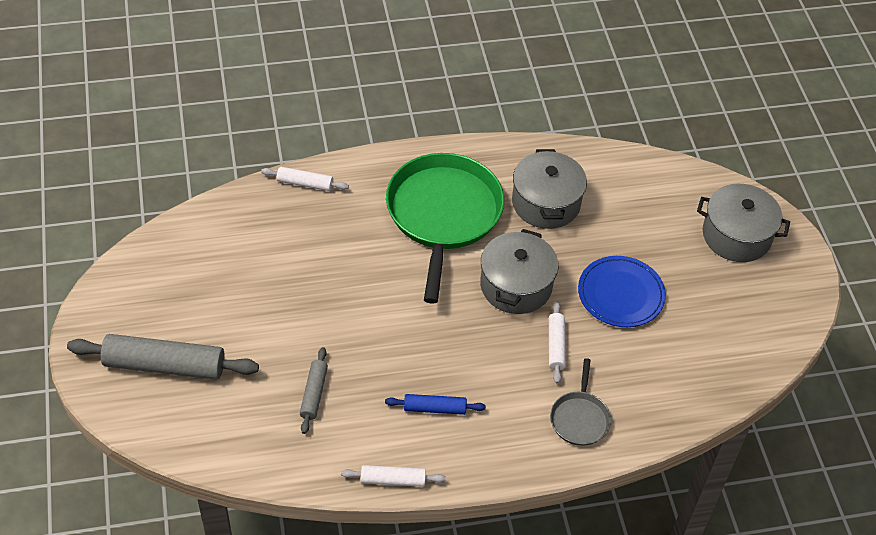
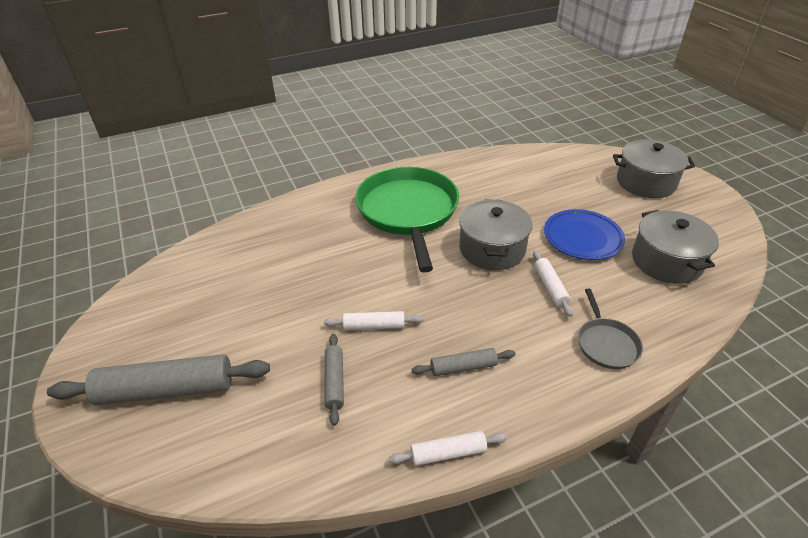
camera: 10 degrees left, 10 degrees down
white rolling pin [261,167,349,191] -> white rolling pin moved to [324,311,424,330]
blue rolling pin [385,394,486,415] -> grey rolling pin [412,348,516,376]
grey pot [512,149,587,229] -> grey pot moved to [632,210,719,284]

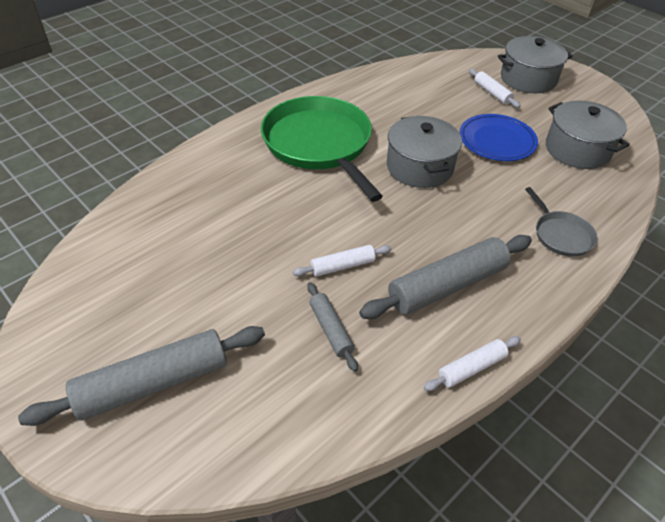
camera: 20 degrees left, 5 degrees up
grey rolling pin [412,348,516,376] -> grey rolling pin [359,235,532,319], size x1.93
white rolling pin [533,251,573,317] -> white rolling pin moved to [469,69,521,108]

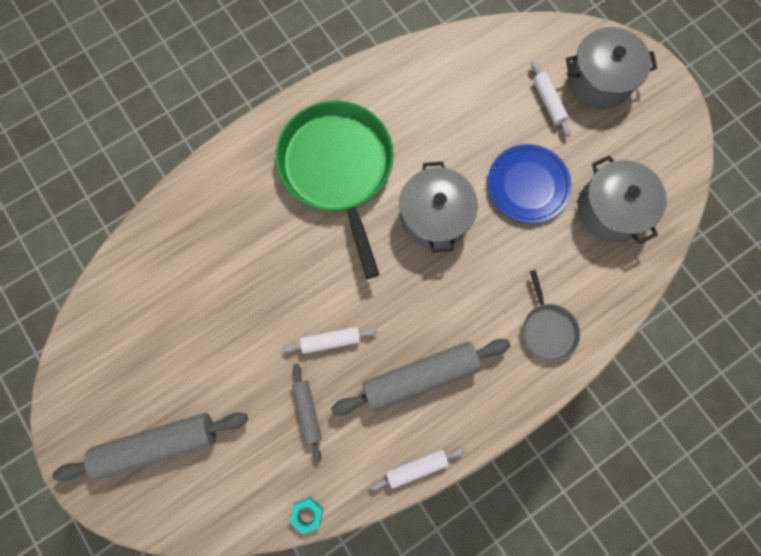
camera: 10 degrees right, 30 degrees up
none -> turquoise nut [290,497,323,535]

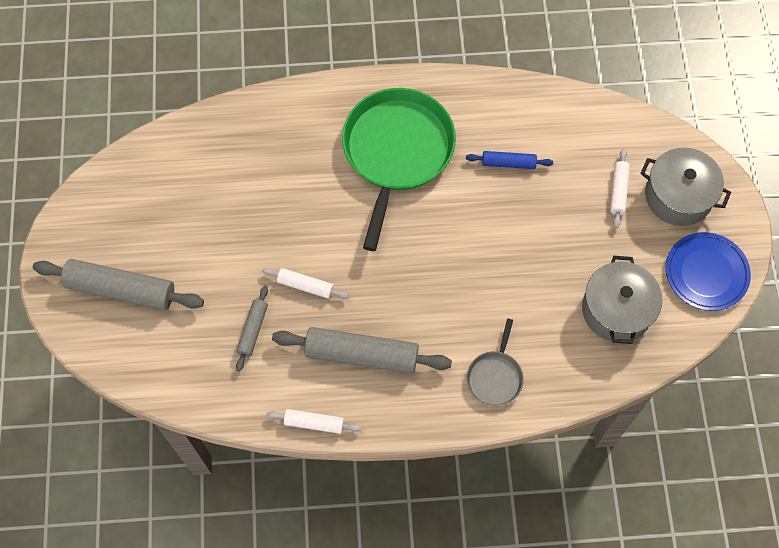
camera: 30 degrees right, 10 degrees down
turquoise nut [290,497,323,535] -> none
grey pot [400,161,478,253] -> none
blue plate [488,144,572,223] -> blue plate moved to [666,232,751,311]
none -> blue rolling pin [466,151,553,169]

